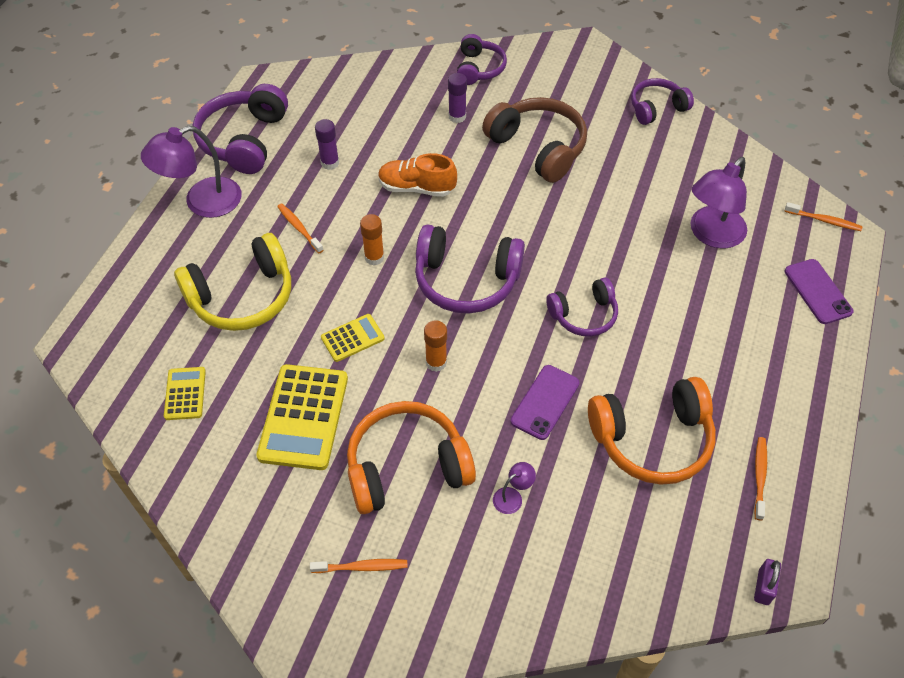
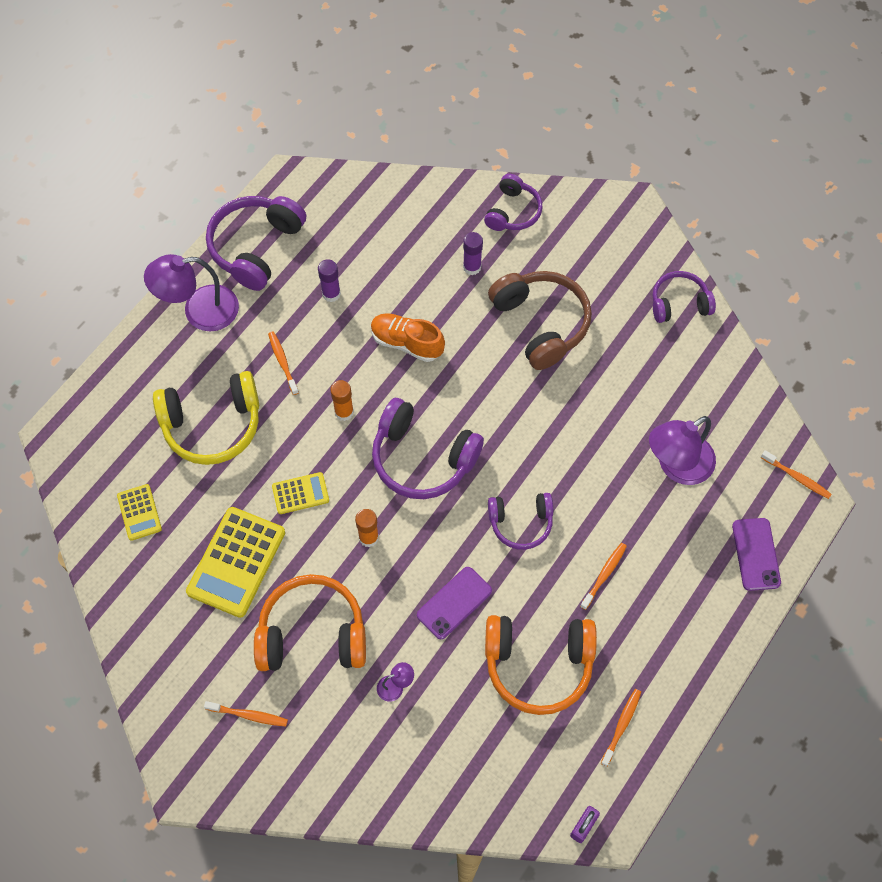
camera: 15 degrees right, 10 degrees up
yellow calculator [164,367,206,420] -> yellow calculator turned 150 degrees clockwise [117,484,162,541]
none -> orange toothbrush [580,543,627,610]

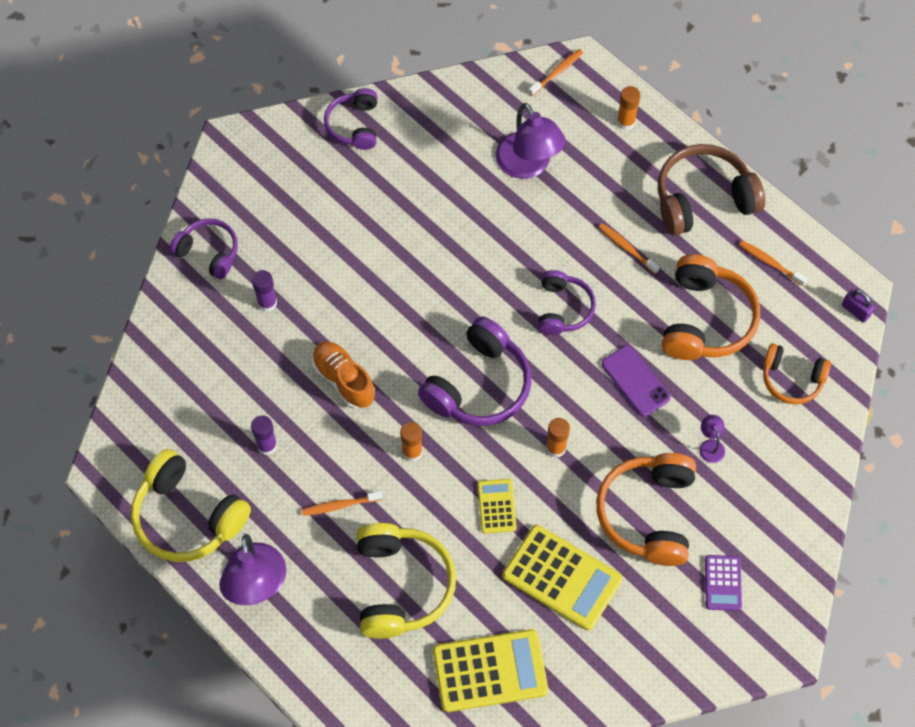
camera: 80 degrees left, 0 degrees up
yellow calculator [117,484,162,541] -> yellow calculator [433,629,548,712], size x1.88
orange toothbrush [204,701,288,726] -> purple calculator [705,555,742,611]
purple headphones [206,196,306,291] -> yellow headphones [131,449,251,562]
orange shoe [371,313,445,362] -> orange shoe turned 105 degrees clockwise [312,341,375,409]
brown headphones [488,271,592,370] -> brown headphones moved to [658,144,765,236]
purple phone [732,518,781,591] -> orange glue stick [617,86,640,130]
none -> orange headphones [763,343,831,404]

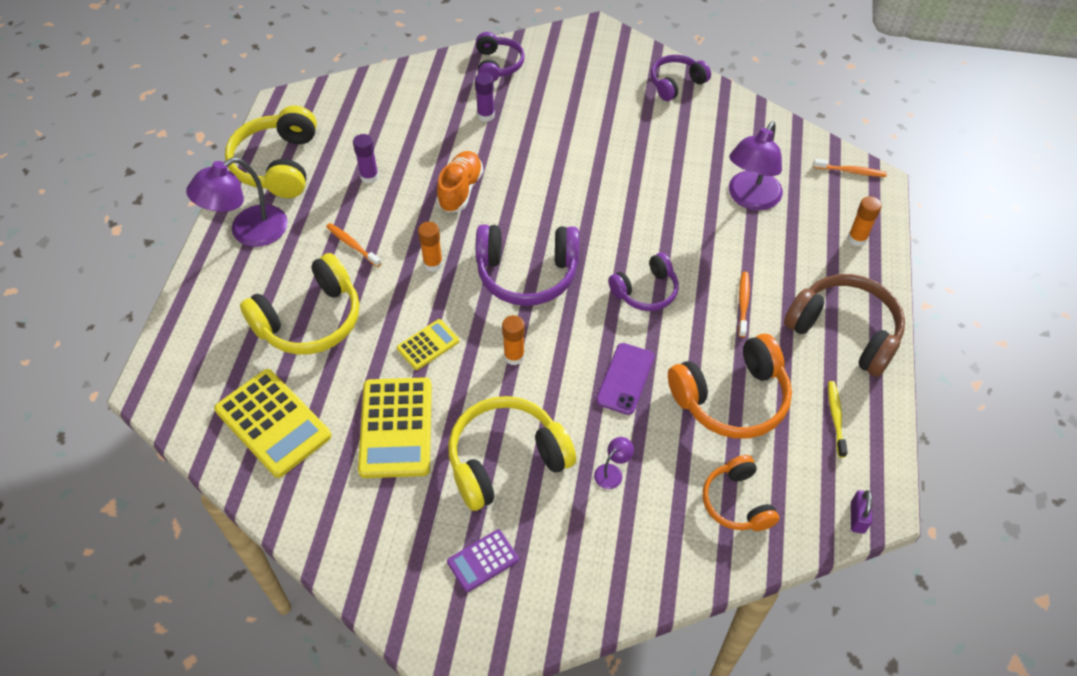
camera: 55 degrees right, 10 degrees down
orange headphones [596,453,696,566] -> yellow headphones [448,396,576,511]
orange toothbrush [739,240,807,286] -> yellow toothbrush [828,381,848,458]

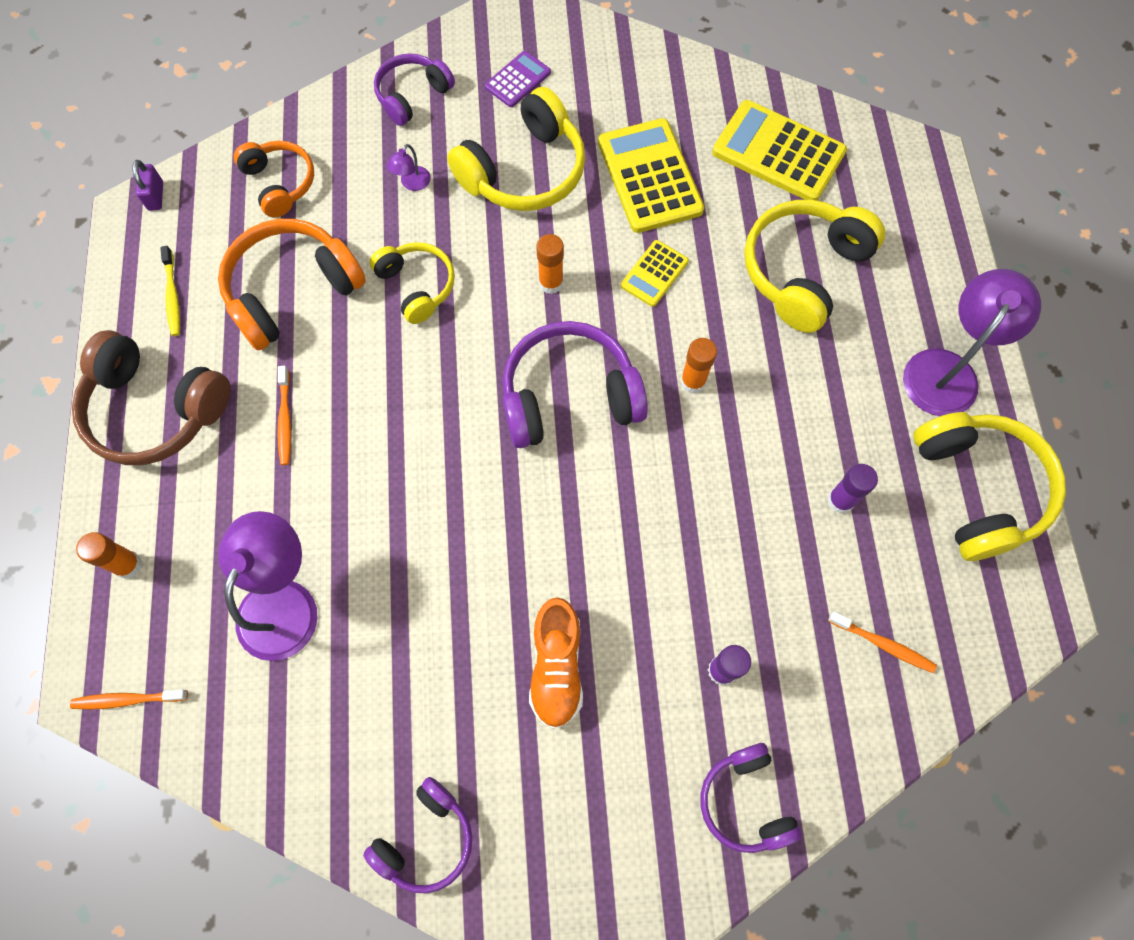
camera: 165 degrees right, 15 degrees up
orange toothbrush [326,223,381,267] -> orange toothbrush moved to [828,612,937,673]
orange shoe [437,151,483,213] -> orange shoe moved to [529,597,583,729]
purple phone [596,343,654,415] -> yellow headphones [370,242,455,324]
purple headphones [608,253,679,311] -> purple headphones moved to [374,53,455,126]

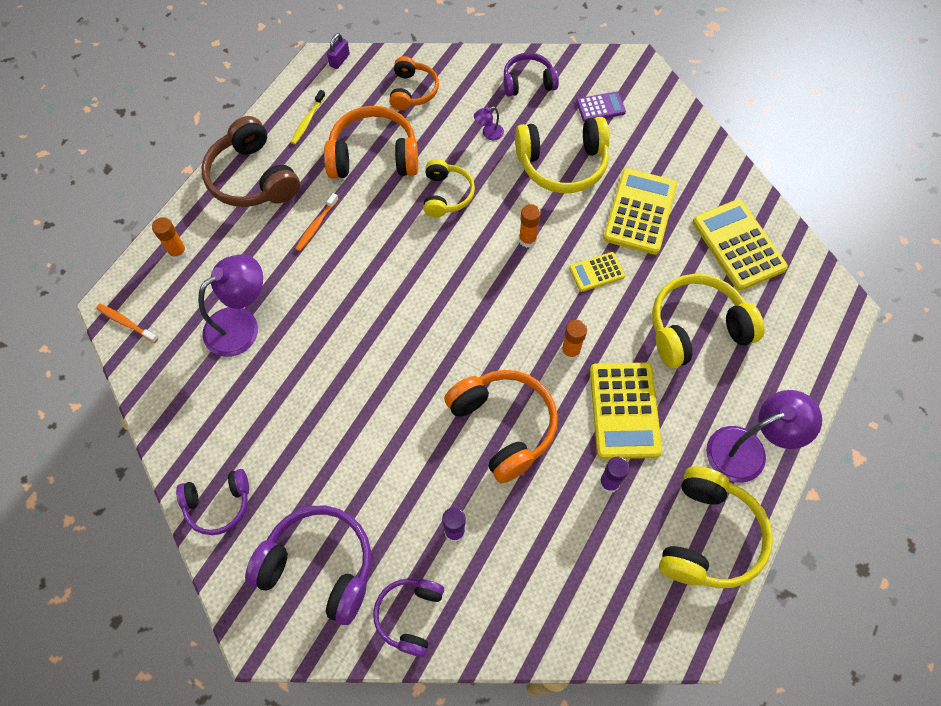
camera: 35 degrees right, 5 degrees down
purple headphones [503,321,648,448] -> purple headphones moved to [245,506,371,625]
orange shoe [529,597,583,729] -> none
orange toothbrush [828,612,937,673] -> none
none -> orange headphones [444,370,558,483]
none -> yellow calculator [590,363,662,459]

